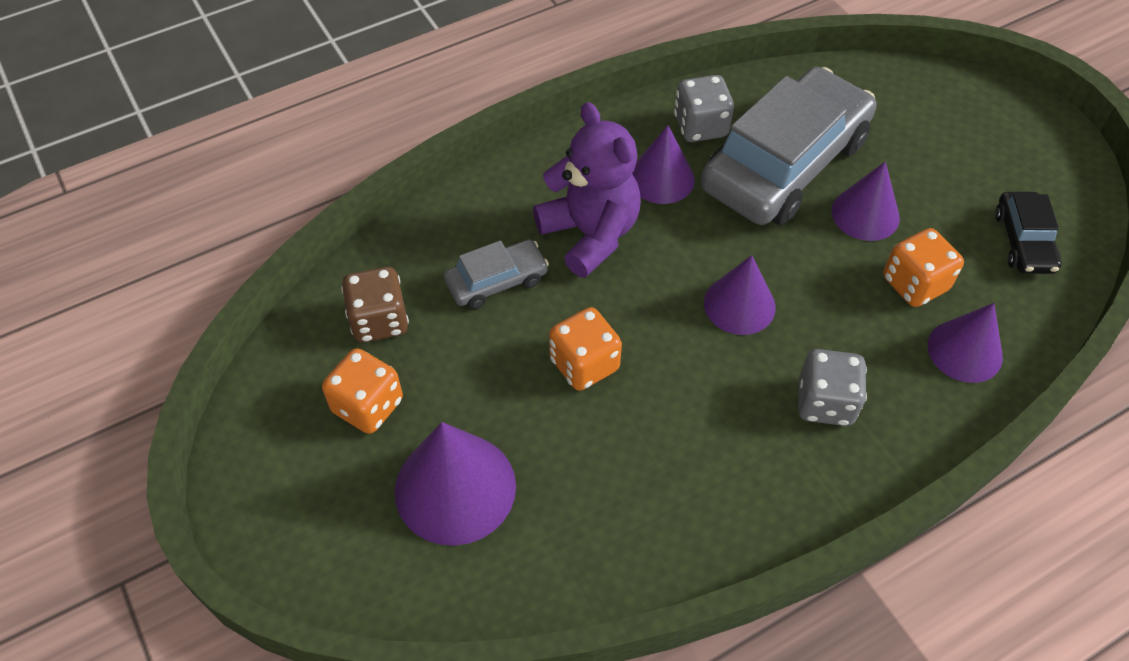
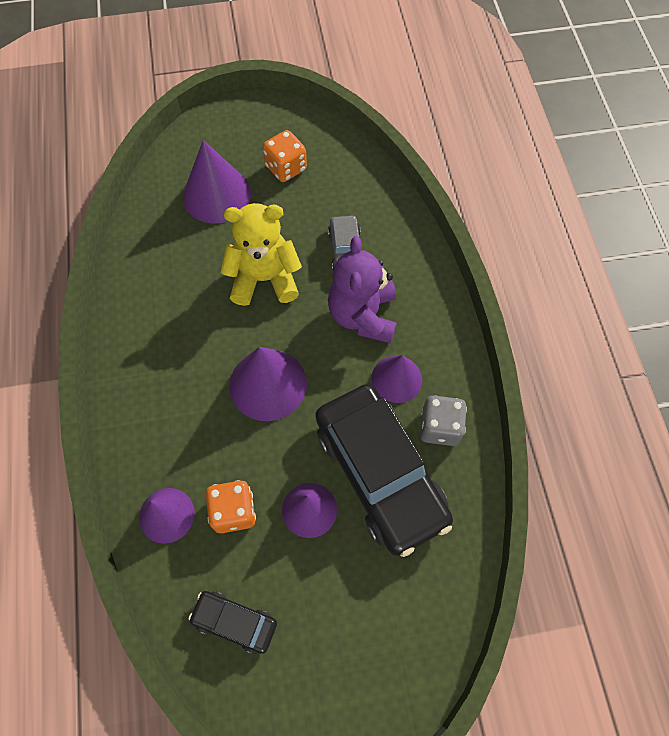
camera: 110 degrees right, 10 degrees up
brown dice [341,267,409,343] -> none
purple teddy bear [533,102,641,278] -> purple teddy bear turned 105 degrees clockwise [328,236,397,343]
orange dice [549,307,622,391] -> yellow teddy bear [220,203,302,306]
grey car [701,67,876,225] -> black car [315,384,453,557]
purple cone [704,255,776,335] -> purple cone [229,347,307,421], size x1.52
grey dice [798,349,867,426] -> none

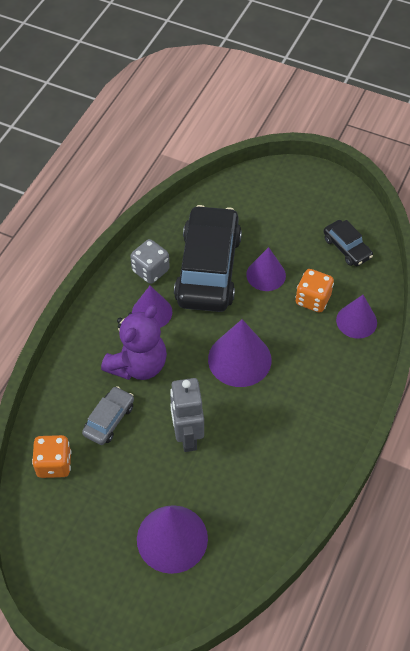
camera: 145 degrees left, 10 degrees down
yellow teddy bear [220,203,302,306] -> grey robot [170,378,204,452]
orange dice [263,130,307,182] -> orange dice moved to [32,435,71,478]

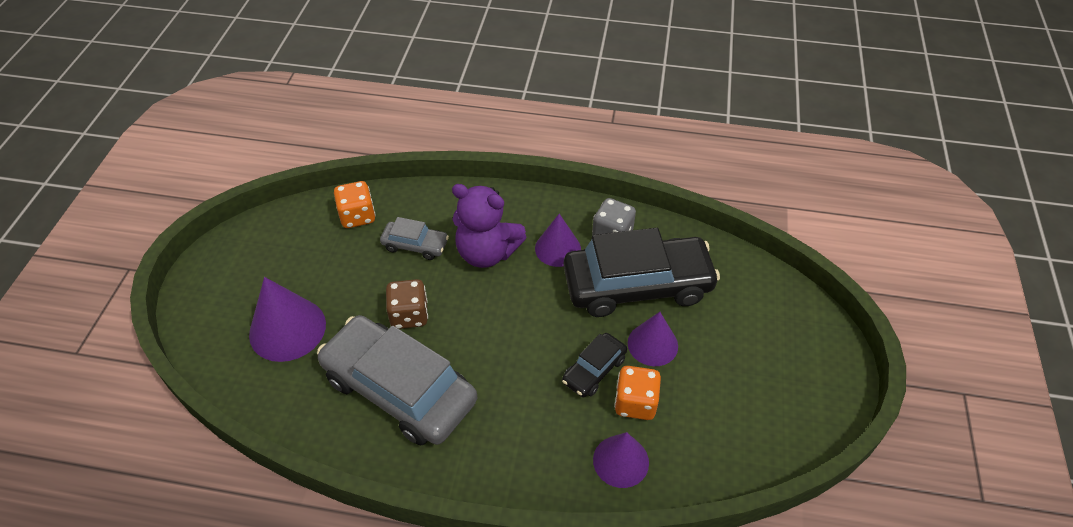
camera: 75 degrees right, 5 degrees down
grey robot [170,378,204,452] -> brown dice [386,279,428,329]
purple cone [208,319,272,387] -> none
black car [323,220,373,266] -> black car moved to [562,333,627,398]
none -> grey car [317,315,477,446]

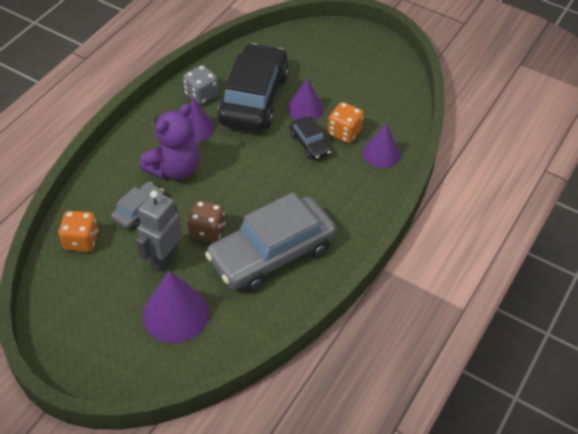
camera: 70 degrees left, 0 degrees up
none -> grey robot [136,191,182,272]

